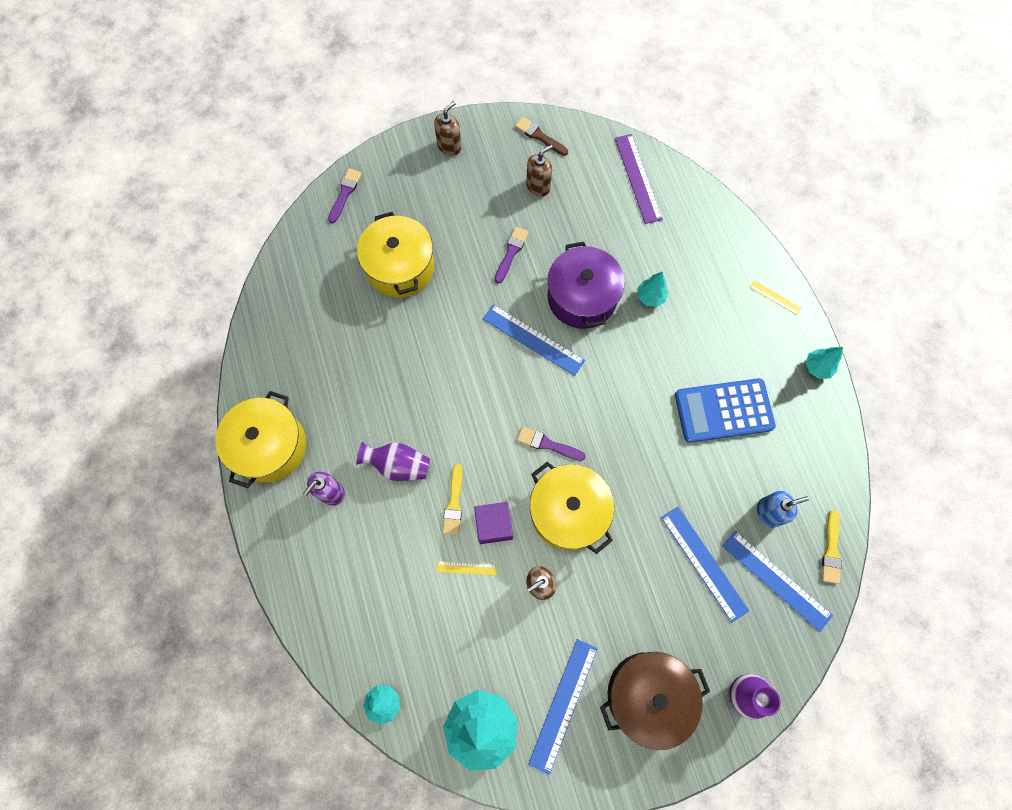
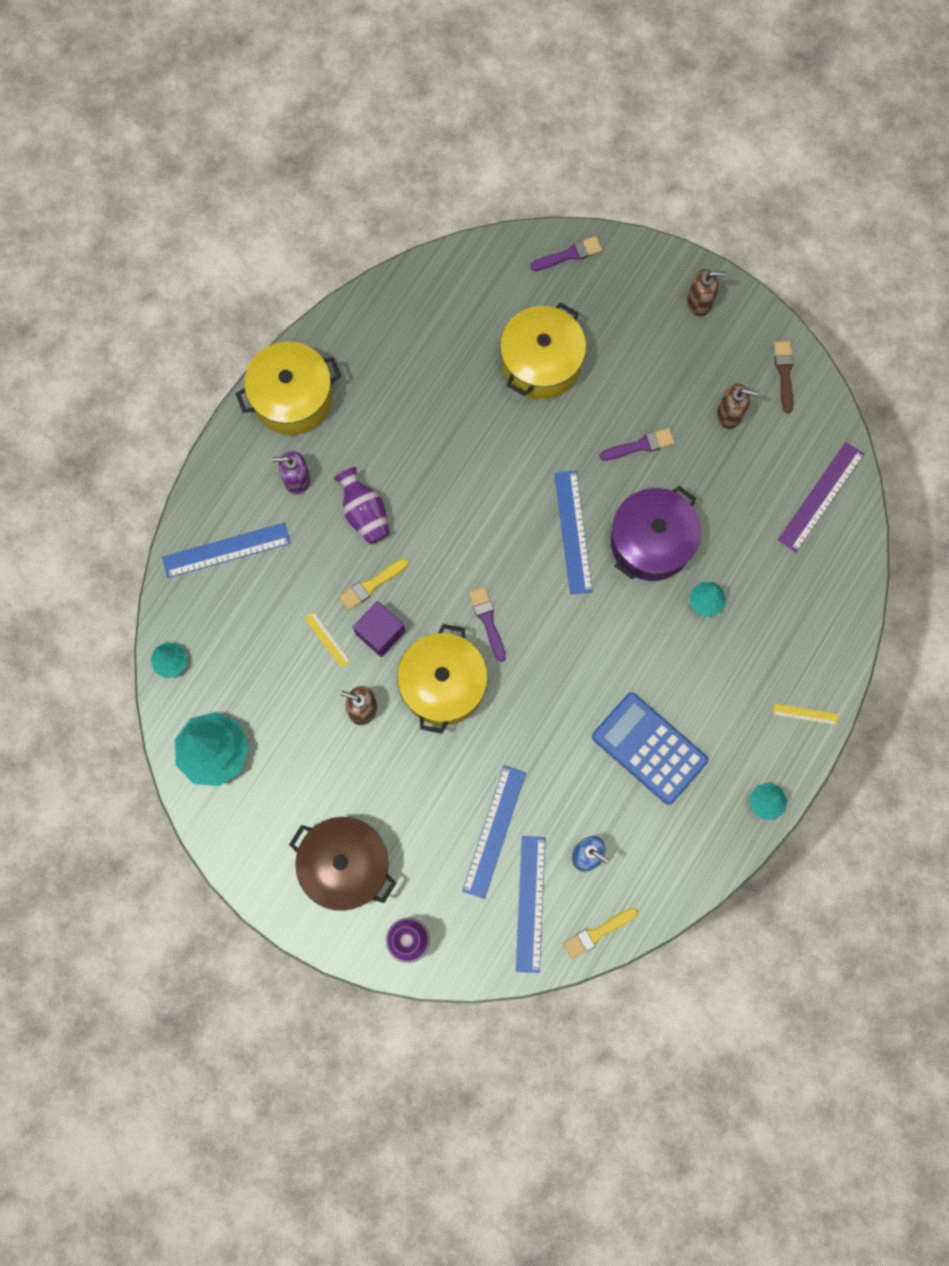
camera: 50 degrees right, 5 degrees up
blue ruler [528,639,598,775] -> blue ruler moved to [162,522,291,578]
yellow ruler [750,280,801,315] -> yellow ruler turned 75 degrees counterclockwise [773,704,839,725]

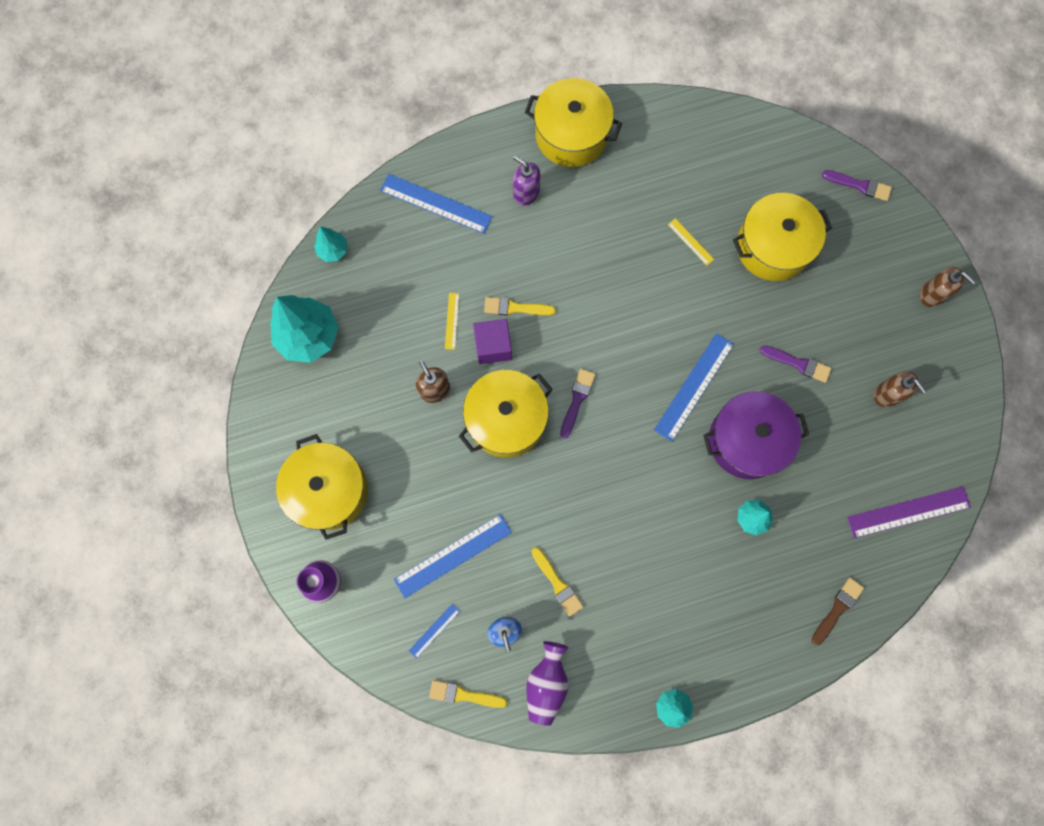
camera: 40 degrees right, 0 degrees up
brown pot [289,817,396,911] -> yellow pot [276,434,368,540]
purple vase [334,467,390,544] -> purple vase moved to [526,641,568,726]
blue ruler [516,836,546,973] -> blue ruler [409,604,460,659], size x0.50
blue calculator [592,692,708,805] -> none
yellow ruler [773,704,839,725] -> yellow ruler moved to [668,218,714,265]
brown brush [774,341,794,413] -> brown brush moved to [812,578,864,645]
none -> yellow brush [532,547,583,617]

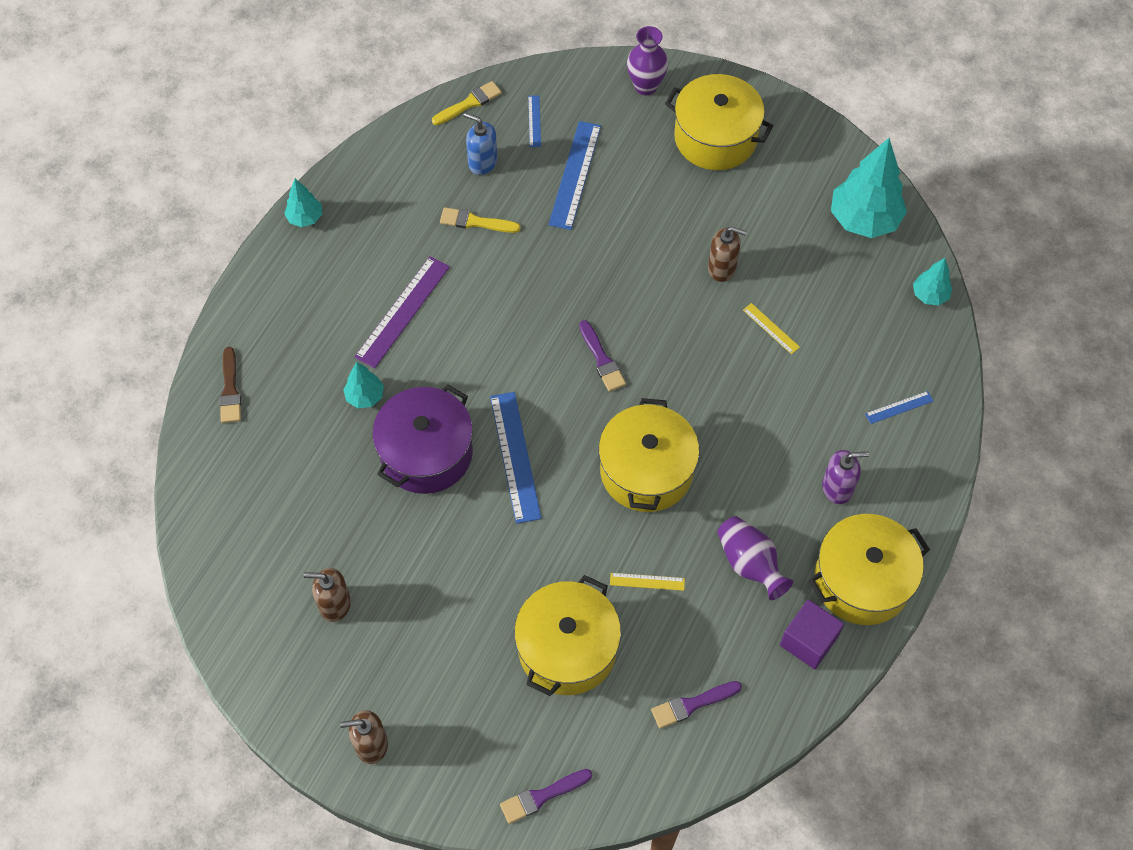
camera: 135 degrees right, 15 degrees down
blue ruler [380,174,492,234] -> blue ruler [865,391,933,424], size x0.50
yellow pot [459,370,553,458] -> yellow pot moved to [599,398,699,512]
purple cube [473,319,512,364] -> purple cube moved to [780,600,844,669]
yellow brush [484,297,556,316] -> none
purple vase [526,641,568,726] -> purple vase moved to [717,516,793,600]
purple brush [760,345,831,383] -> purple brush moved to [651,681,742,728]
purple ruler [847,487,971,538] -> purple ruler moved to [355,256,450,368]

